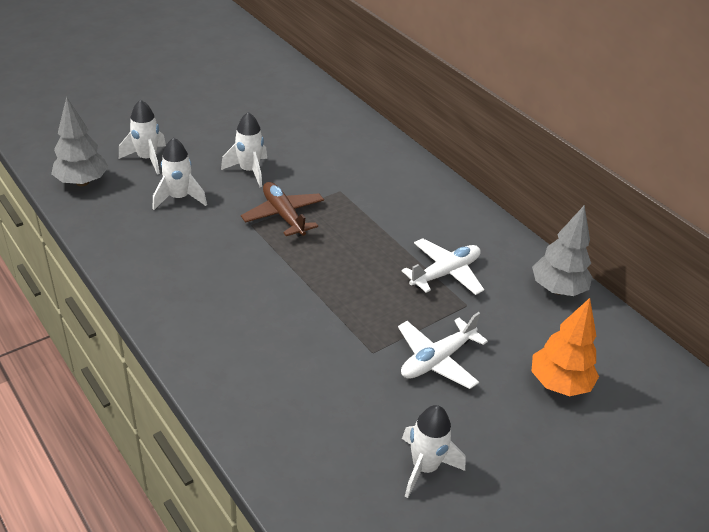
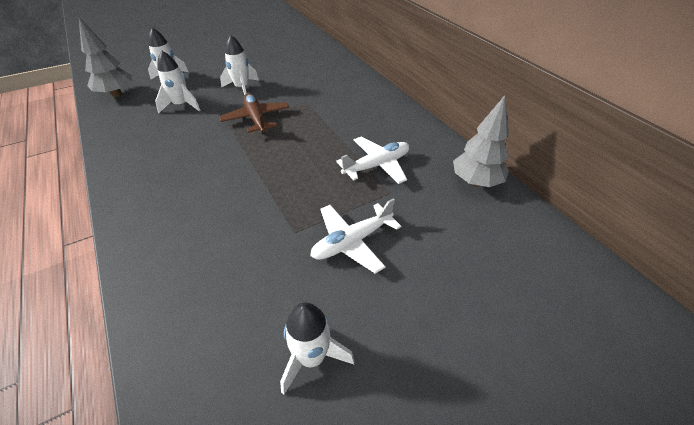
camera: 10 degrees right, 5 degrees up
orange tree [531,298,599,396] -> none

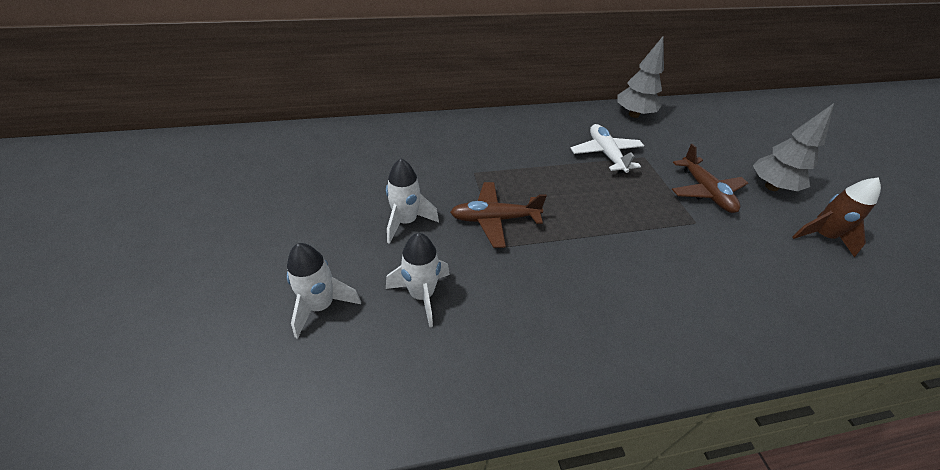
camera: 75 degrees left, 0 degrees up
grey tree [79,18,132,97] -> grey tree moved to [753,103,834,191]
white rocket [280,302,355,395] -> brown rocket [792,177,881,257]
white plane [311,198,401,274] -> brown plane [672,144,748,213]

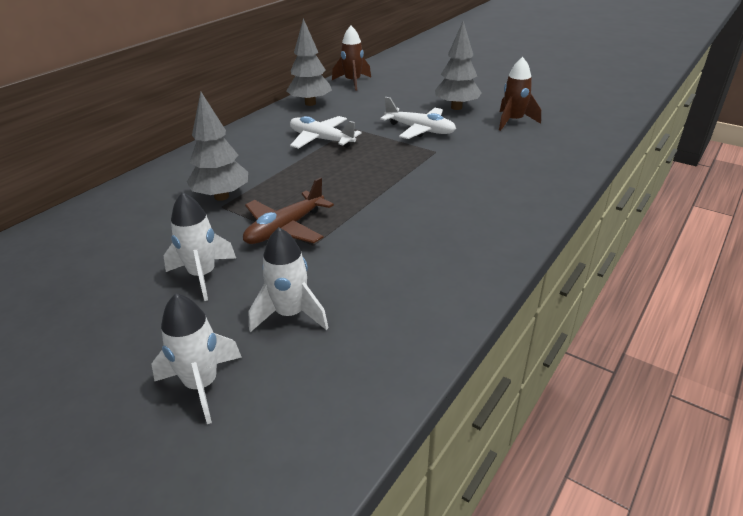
camera: 40 degrees left, 10 degrees down
brown plane [672,144,748,213] -> white plane [380,97,456,139]
none -> grey tree [187,92,248,201]
none -> brown rocket [332,26,371,91]

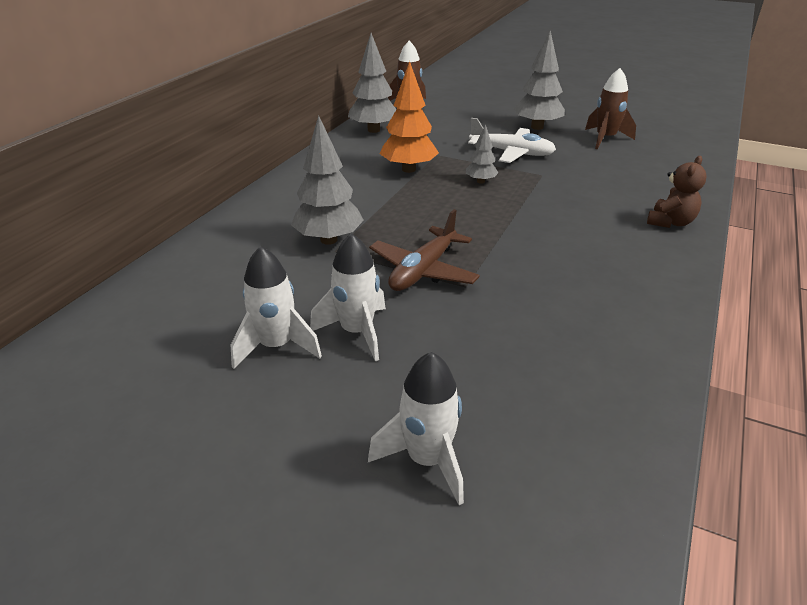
camera: 10 degrees left, 0 degrees up
white rocket [248,227,329,332] -> white rocket moved to [231,246,322,369]
white plane [290,116,362,149] -> orange tree [380,61,439,173]
none -> grey tree [466,124,499,184]
none -> brown teddy bear [647,156,707,228]

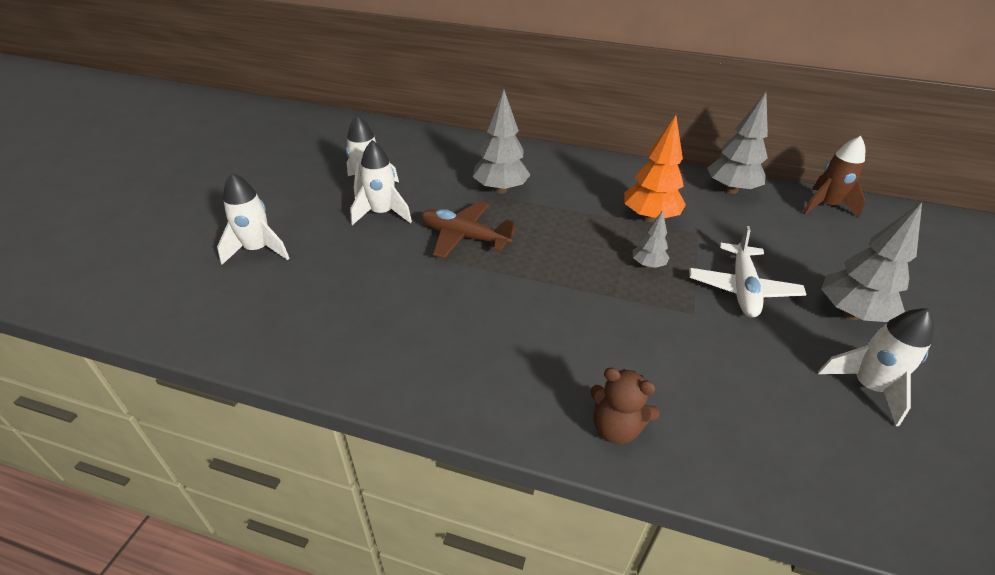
camera: 80 degrees right, 5 degrees up
brown rocket [585,68,636,149] -> white rocket [818,308,934,426]

